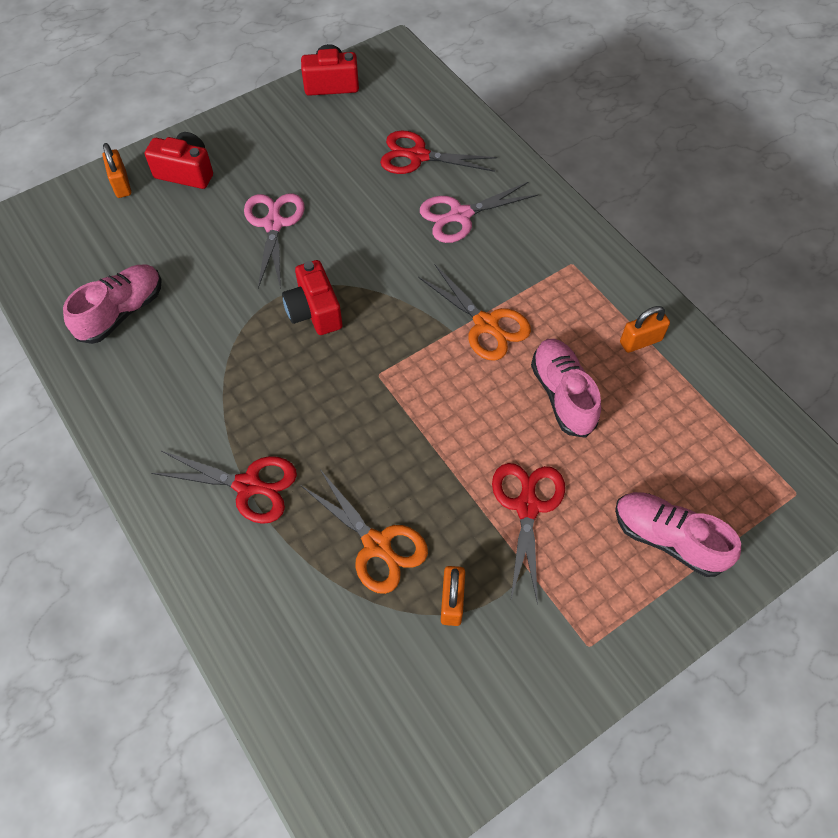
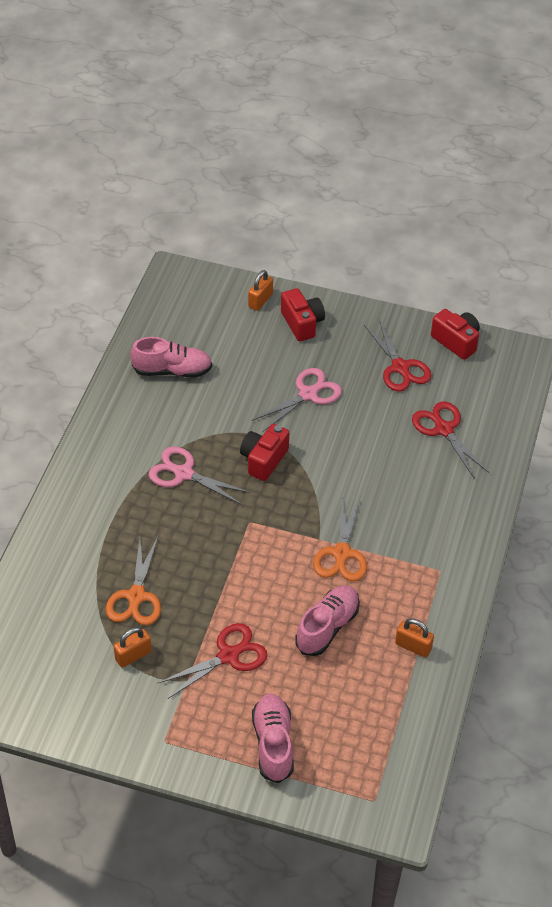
camera: 50 degrees right, 10 degrees down
red scissors [151,451,297,524] -> red scissors moved to [364,320,431,391]
pink scissors [420,182,538,243] -> pink scissors moved to [148,446,250,505]

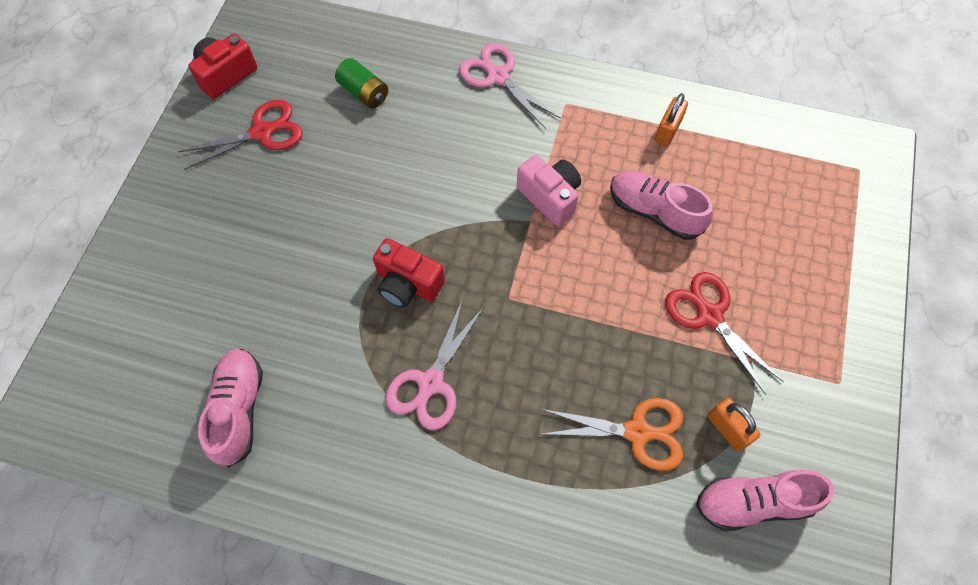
camera: 90 degrees left, 15 degrees up
orange padlock [248,270,273,311] -> none
pink scissors [251,368,342,432] -> pink scissors moved to [459,43,561,129]
pink shoe [252,694,294,783] -> pink shoe moved to [696,470,834,531]
red camera [281,288,325,342] -> none
orange scissors [313,495,367,581] -> pink camera [517,155,581,226]
red scissors [412,401,489,478] -> green battery [335,58,388,109]

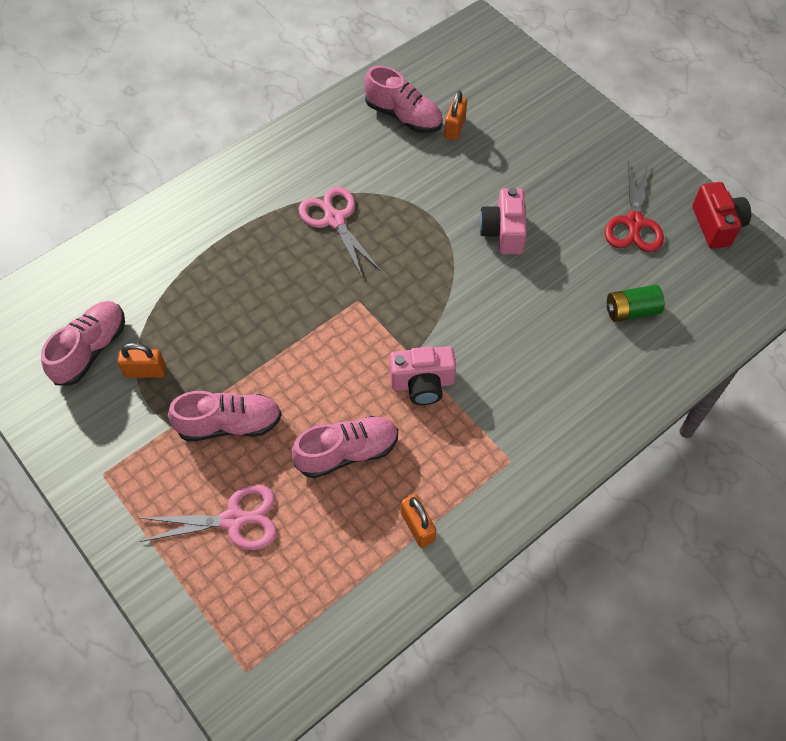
camera: 125 degrees right, 5 degrees down
red camera [373,238,445,308] -> none
pink scissors [459,43,561,129] -> pink scissors moved to [139,484,277,550]
orange scissors [538,398,683,471] -> none
red scissors [665,272,784,395] -> pink shoe [168,391,282,442]
none -> orange padlock [444,91,467,140]
none -> pink camera [479,187,527,254]

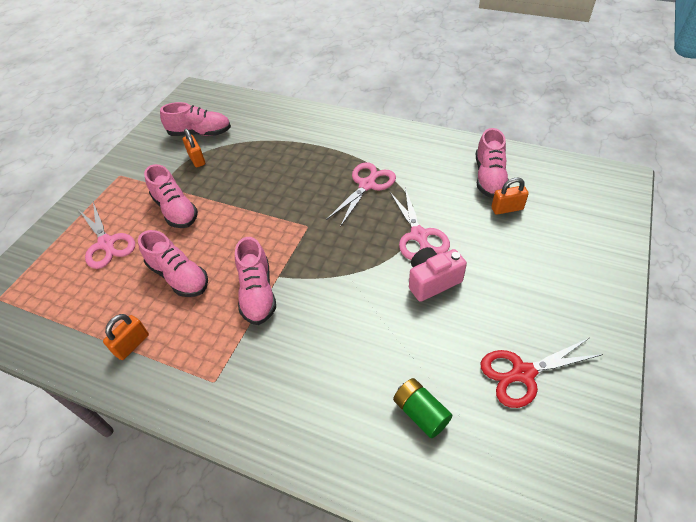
camera: 65 degrees right, 10 degrees down
pink camera [390,346,456,405] -> pink shoe [235,237,276,325]
red camera [692,182,751,249] -> none
none -> pink scissors [390,188,450,260]

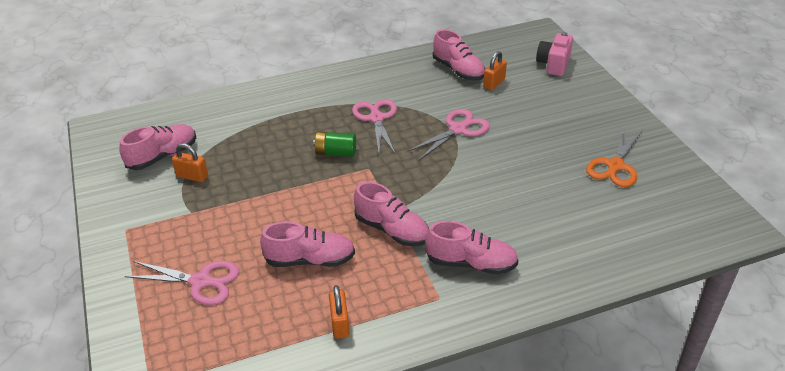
camera: 45 degrees left, 10 degrees down
pink shoe [144,164,198,228] -> pink shoe moved to [425,221,518,275]
pink scissors [390,188,450,260] -> pink scissors turned 75 degrees counterclockwise [407,109,490,160]
green battery [393,378,453,438] -> green battery moved to [313,132,356,157]
pink camera [409,247,467,302] -> pink camera moved to [536,32,573,76]
red scissors [480,338,603,408] -> orange scissors [586,128,642,187]

